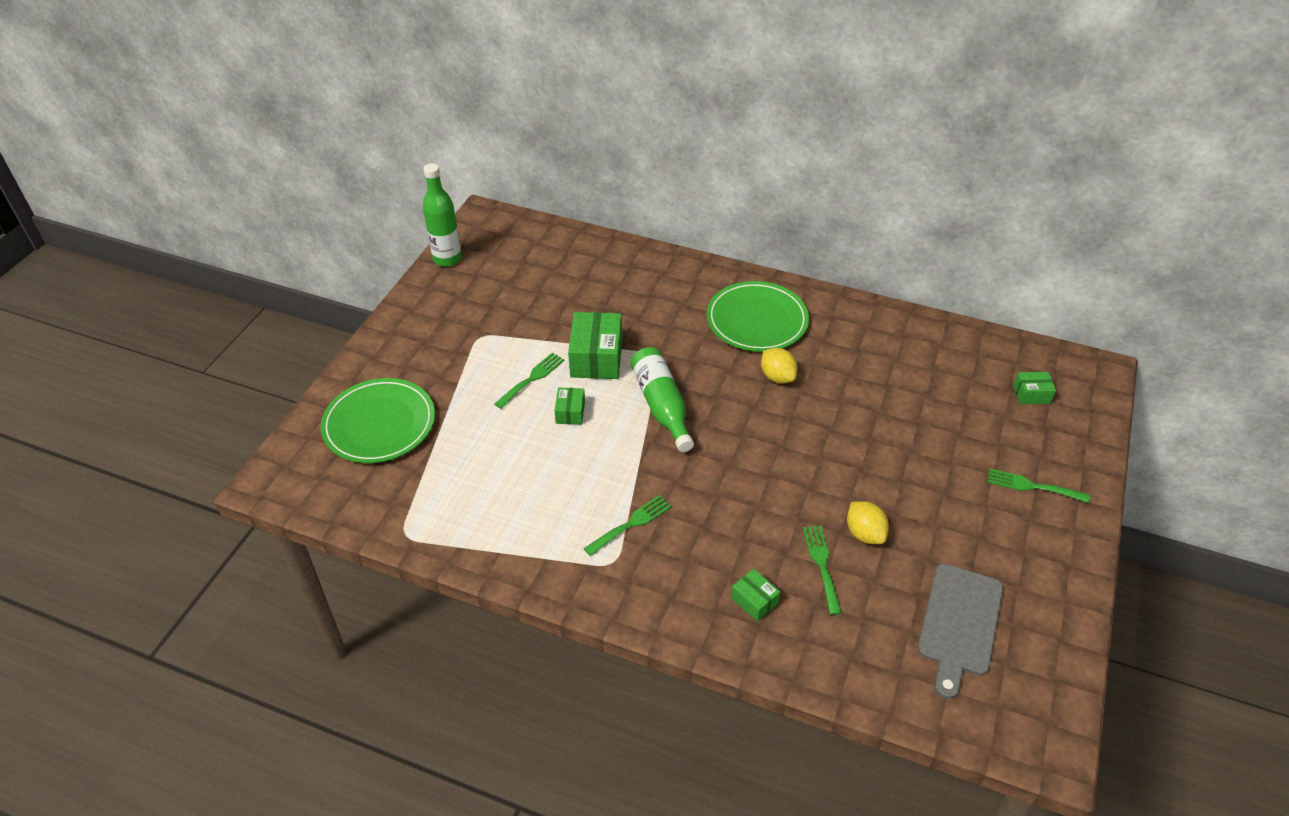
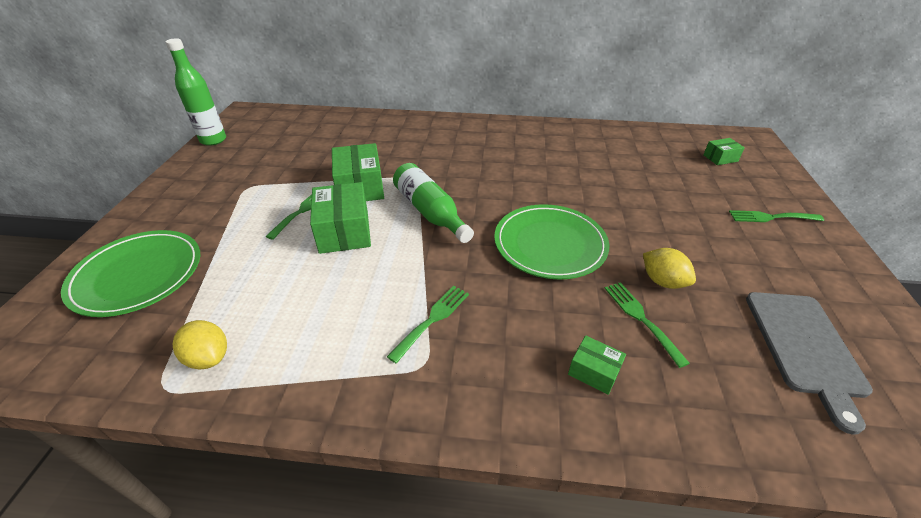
camera: 15 degrees left, 5 degrees down
green box [554,388,585,425] -> green box [310,182,371,254], size x1.91
green plate [707,281,809,352] -> green plate moved to [494,204,609,279]
yellow lemon [761,348,798,384] -> yellow lemon moved to [173,320,227,370]

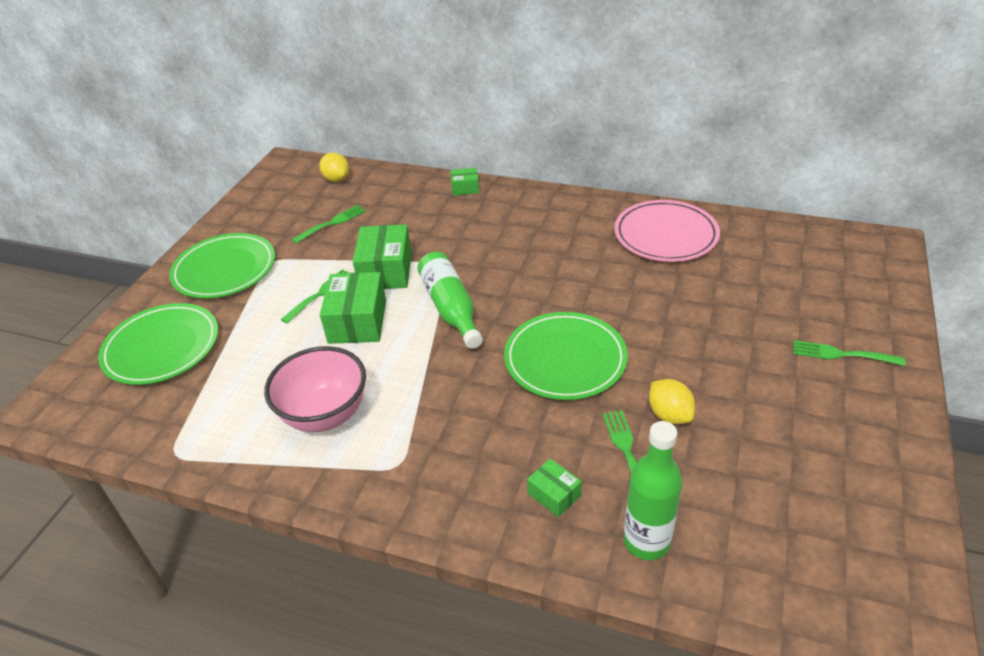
camera: 15 degrees right, 0 degrees up
green bottle [165,38,226,146] -> green bottle moved to [624,421,682,560]
yellow lemon [173,320,227,370] -> yellow lemon moved to [319,153,349,182]
green fork [387,286,469,363] -> green fork moved to [292,205,366,244]
green box [703,138,745,165] -> green box moved to [450,168,479,196]
grey cutting board [746,292,873,435] -> none
none -> green plate [169,233,275,298]
none -> pink bowl [264,346,366,432]
none -> pink plate [614,200,720,262]

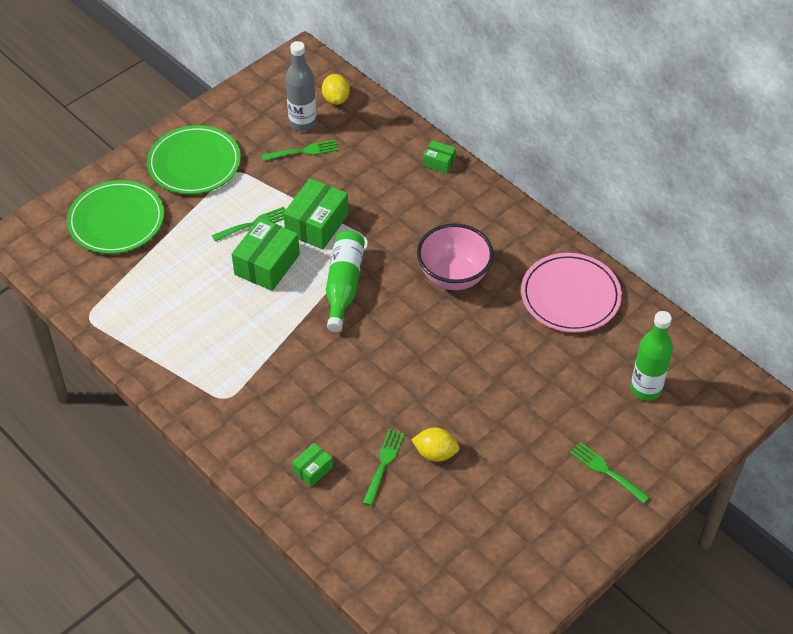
camera: 25 degrees right, 10 degrees up
pink bowl [264,346,366,432] -> pink bowl moved to [417,223,494,290]
green plate [504,312,628,400] -> none
green box [527,459,582,517] -> green box turned 60 degrees clockwise [292,443,333,487]
green bottle [624,421,682,560] -> green bottle moved to [631,311,673,401]
yellow lemon [649,379,695,424] -> yellow lemon turned 75 degrees counterclockwise [411,428,459,462]
none -> grey bottle [286,41,317,131]

